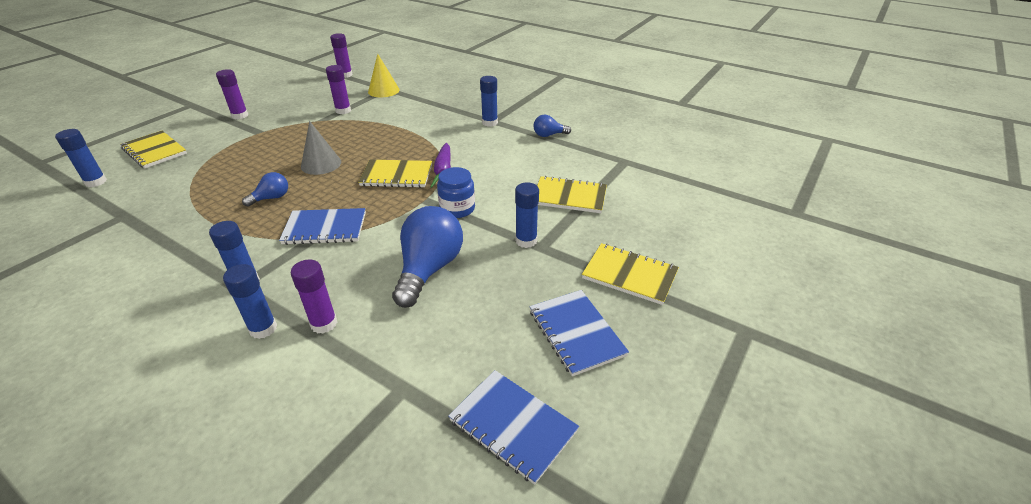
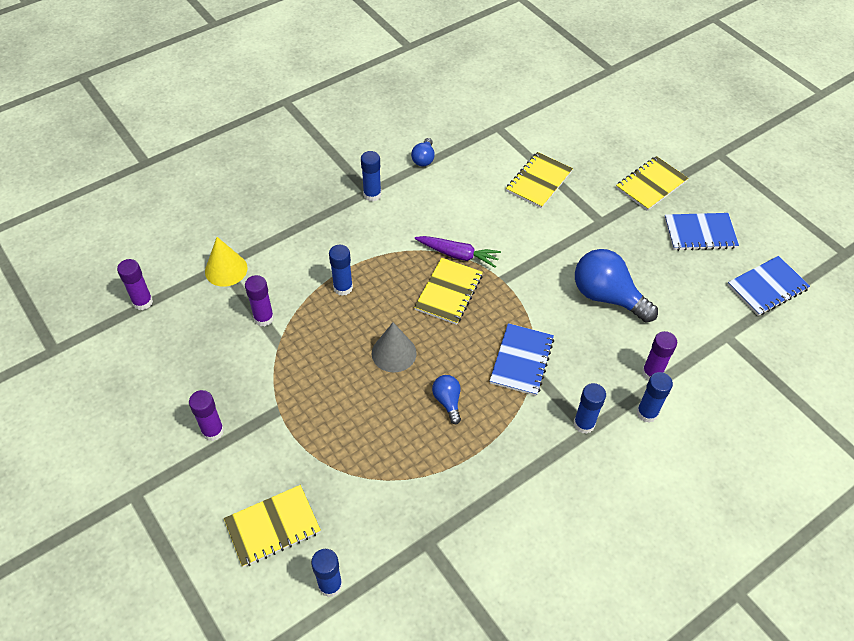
camera: 70 degrees left, 15 degrees up
blue jar [437,167,475,218] -> none
blue glue stick [515,182,539,248] -> blue glue stick moved to [329,245,353,296]

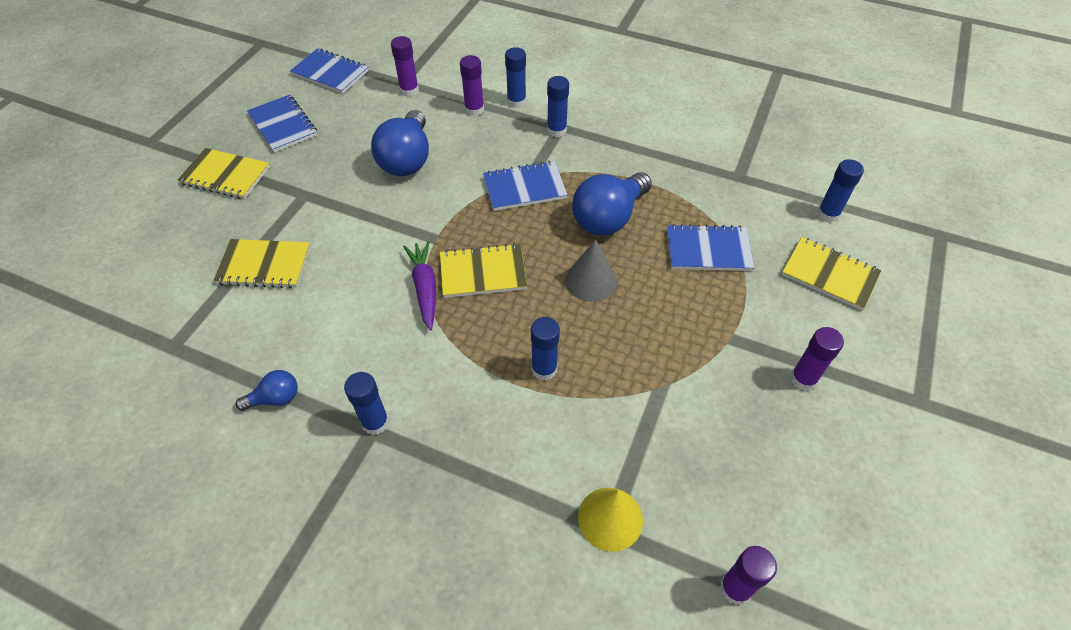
camera: 120 degrees left, 0 degrees up
purple glue stick [245,275,274,326] -> purple glue stick moved to [391,36,419,96]
blue light bulb [432,375,461,424] -> blue light bulb [572,172,652,236], size x1.99
none -> blue notebook [667,224,754,271]

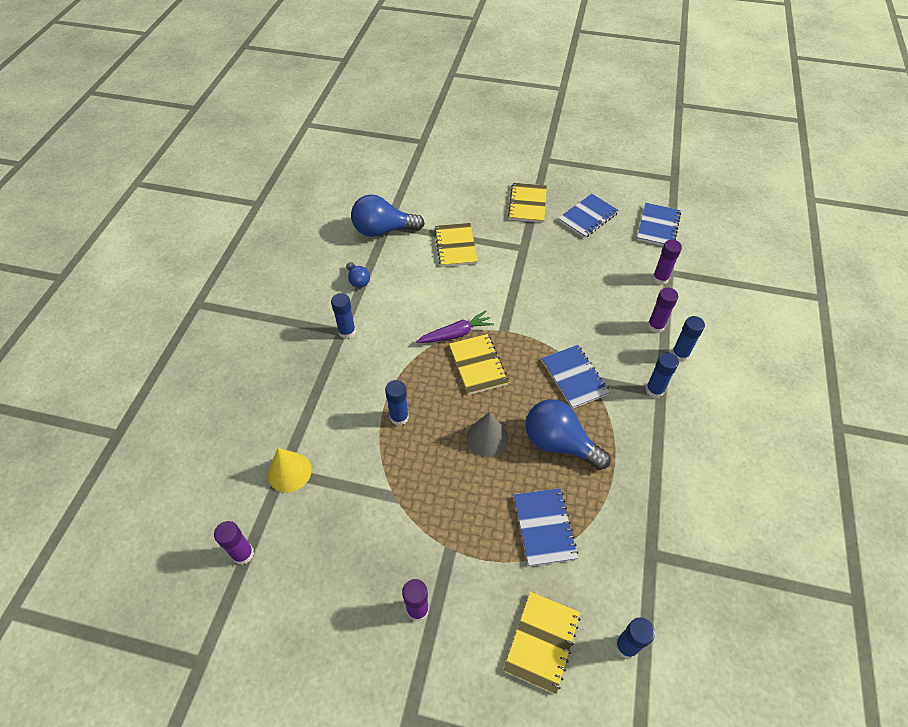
camera: 80 degrees right, 0 degrees up
blue light bulb [371,110,429,176] -> blue light bulb moved to [351,194,425,237]

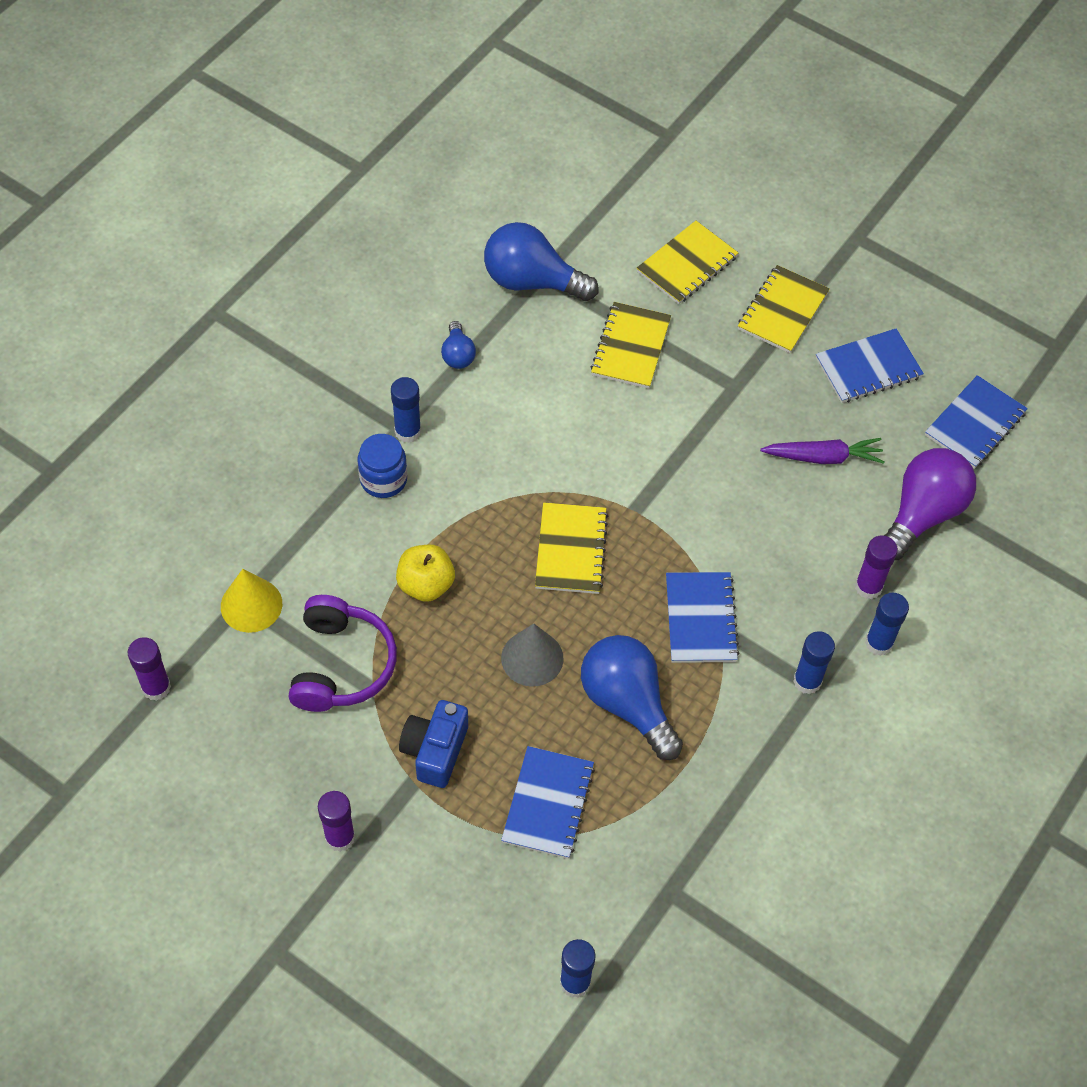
camera: 20 degrees right, 5 degrees up
blue glue stick [385,380,409,426] -> yellow apple [396,545,455,602]
purple carrot [416,311,494,343] -> purple carrot moved to [760,438,885,464]
yellow notebook [503,591,581,694] -> yellow notebook moved to [637,221,738,304]
purple glue stick [652,240,682,285] -> purple light bulb [884,448,976,560]
none -> purple headphones [288,595,397,712]
none -> blue jar [358,434,407,498]
none -> blue camera [399,700,468,788]

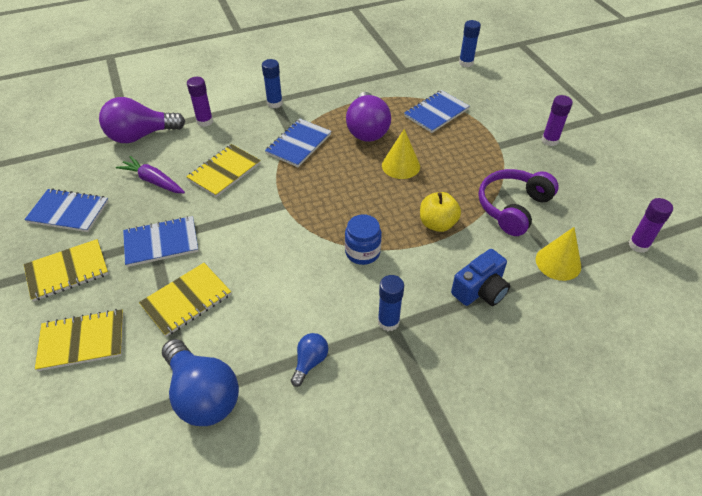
camera: 145 degrees left, 10 degrees down
blue jar [358,434,407,498] -> blue jar moved to [345,214,382,265]
blue camera [399,700,468,788] -> blue camera moved to [451,249,510,306]
grey cone [501,623,564,687] -> yellow cone [382,129,420,179]
yellow notebook [535,502,608,594] -> yellow notebook moved to [186,144,261,197]
blue light bulb [581,635,683,760] -> purple light bulb [346,92,391,142]
blue glue stick [865,593,909,656] -> none
blue notebook [925,375,1028,469] -> blue notebook moved to [123,216,199,267]

